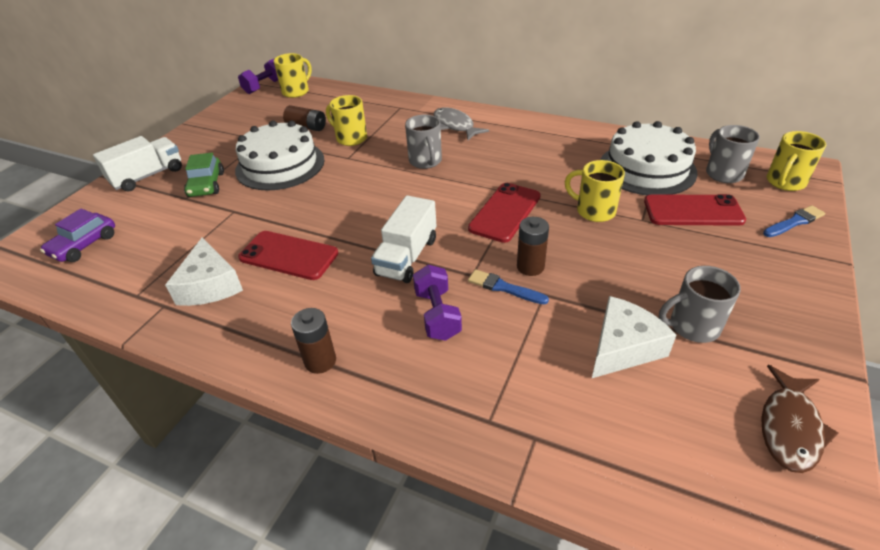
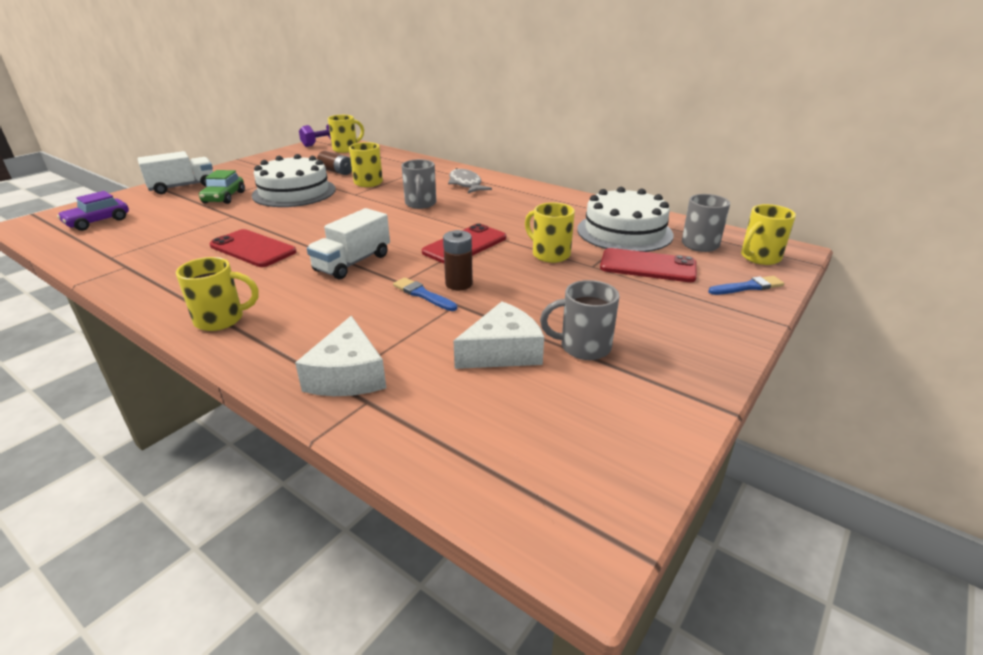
camera: 10 degrees right, 10 degrees down
white cheese [165,237,243,306] -> white cheese moved to [295,316,386,396]
brown battery [291,308,336,374] -> yellow mug [176,257,259,331]
purple dumbbell [413,265,462,341] -> none
brown fish [761,365,838,473] -> none

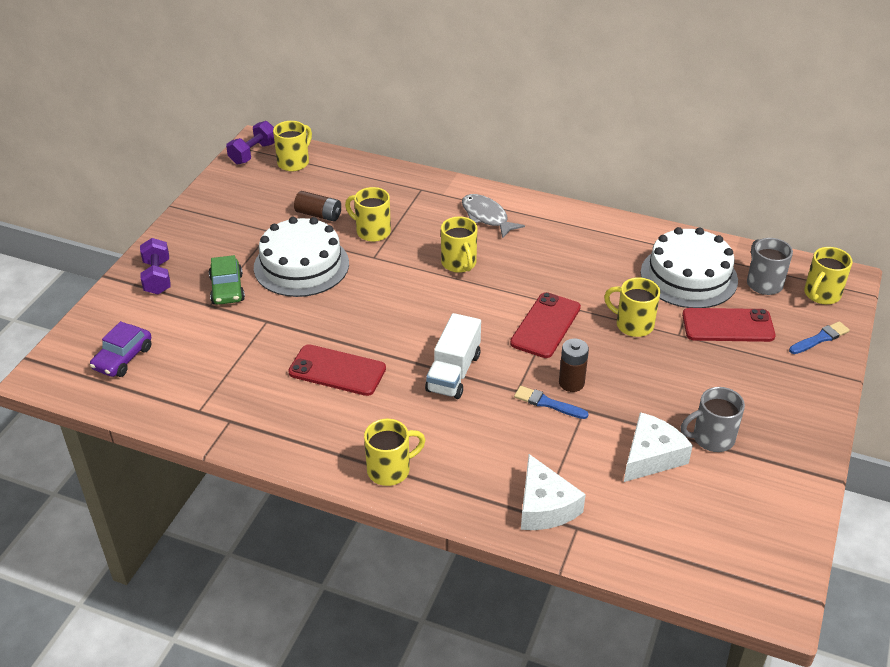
camera: 15 degrees left, 10 degrees up
white truck [137,151,213,194] -> purple dumbbell [140,238,171,295]
grey mug [401,159,436,209] -> yellow mug [441,217,477,273]

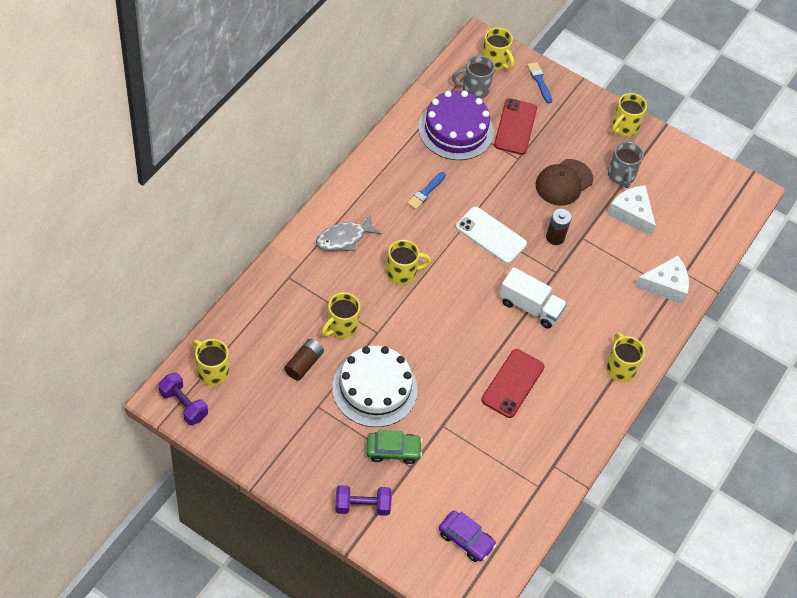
camera: 85 degrees left, 15 degrees up
red phone [510,292,581,358] -> white phone [456,207,527,264]
blue brush [514,386,588,419] -> blue brush moved to [407,172,446,210]
yellow mug [604,277,660,337] -> yellow mug moved to [612,93,647,136]
white cake [641,227,738,308] -> purple cake [418,91,494,160]
none -> brown cap [535,159,593,205]

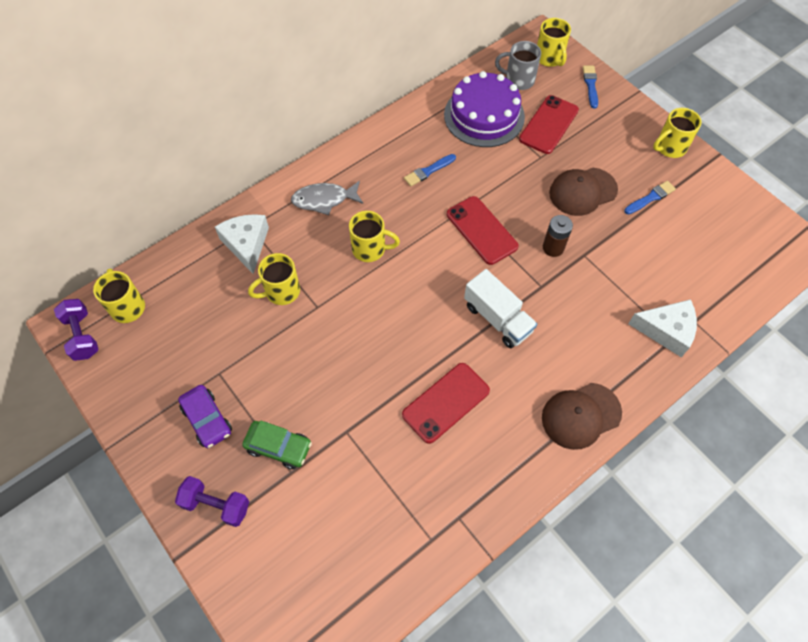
camera: 25 degrees right, 5 degrees up
brown battery [284,339,324,381] -> none
white cake [332,346,418,427] -> none
purple car [439,510,496,562] -> purple car moved to [178,385,232,448]
white phone [456,207,527,264] -> red phone [447,196,519,265]
yellow mug [606,332,645,382] -> brown cap [542,383,622,450]
grey mug [608,141,644,188] -> blue brush [624,181,676,214]
white cheese [608,185,656,236] -> white cheese moved to [215,214,269,274]

